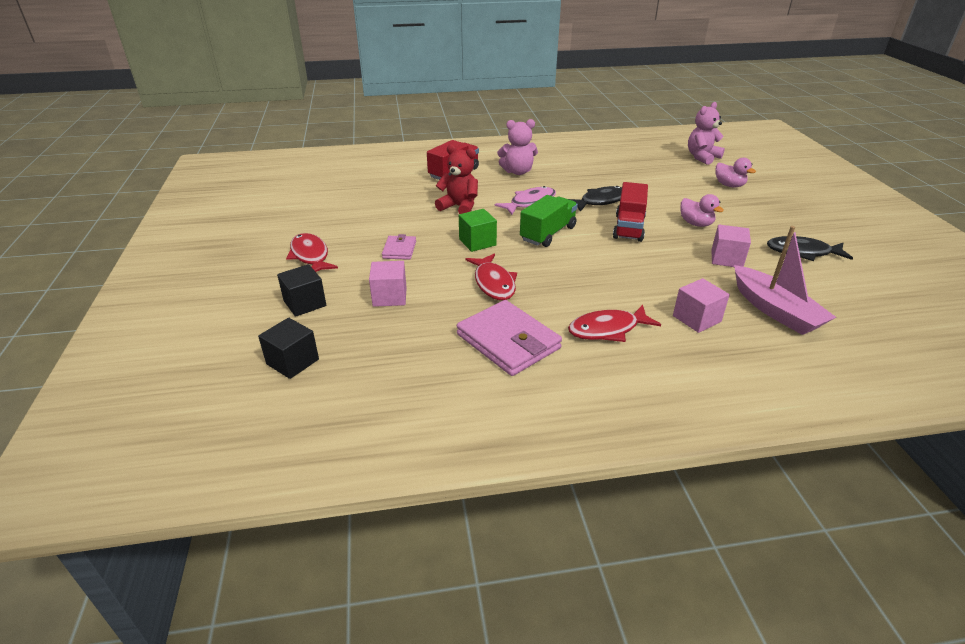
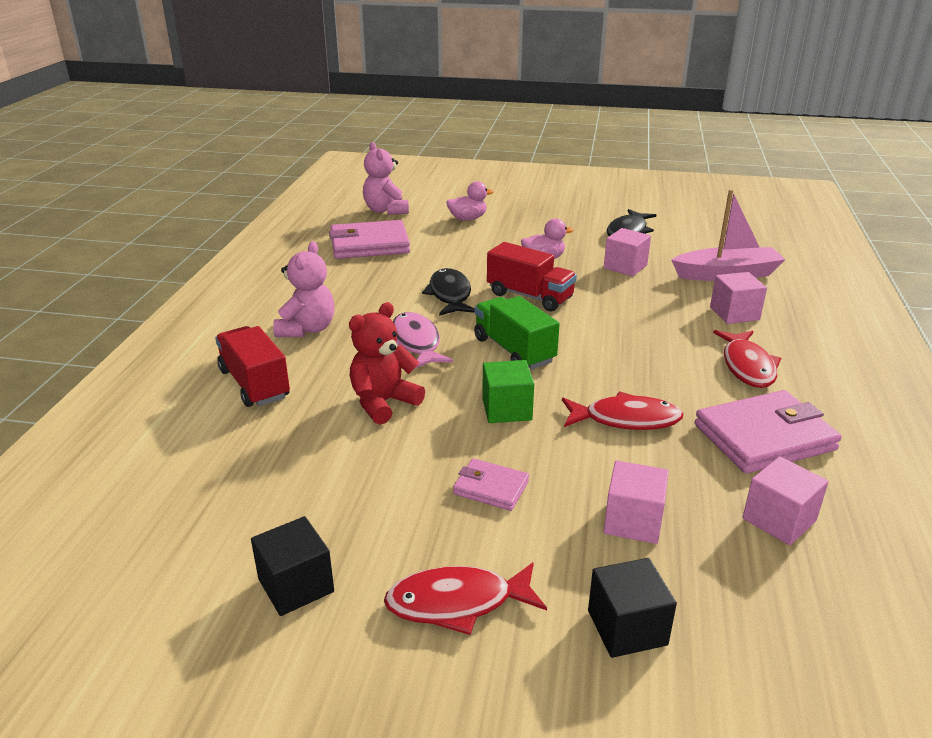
camera: 70 degrees left, 5 degrees down
black cube [258,318,319,379] -> black cube moved to [251,516,334,616]
none -> pink wallet [329,220,410,259]
none -> pink cube [742,456,829,545]

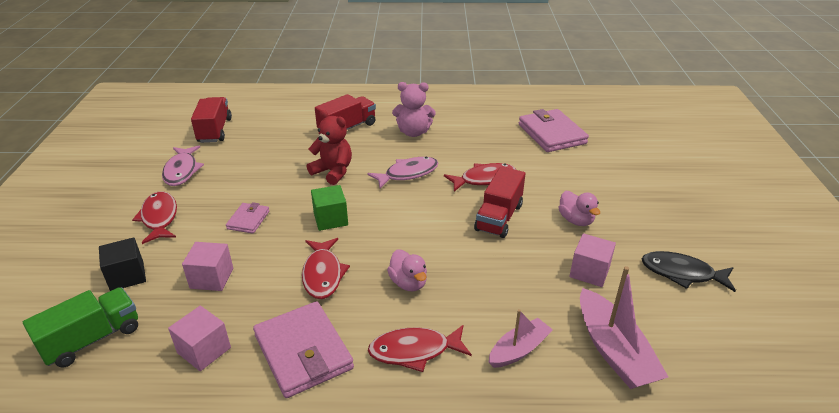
camera: 80 degrees right, 5 degrees up
black cube [251,516,334,616] -> pink fish [162,146,204,186]
pink teddy bear [363,142,409,215] -> none
black fish [422,268,475,316] -> red fish [444,163,516,192]
pink duck [446,181,494,221] -> pink duck moved to [387,249,427,291]
green truck [474,296,560,369] -> green truck moved to [23,287,138,368]
pink cube [710,272,767,324] -> pink boat [489,309,553,368]
none -> red truck [191,97,232,143]

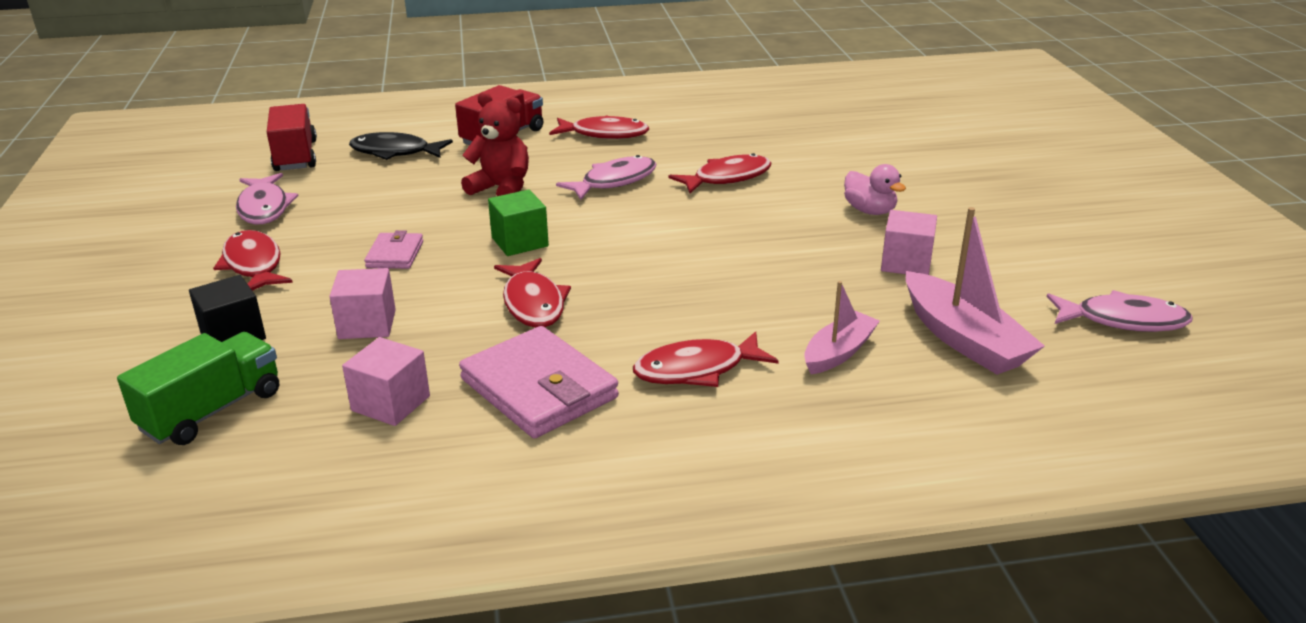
camera: 10 degrees left, 5 degrees down
pink duck [387,249,427,291] -> none
pink teddy bear [392,82,436,137] -> red fish [549,115,649,139]
red truck [474,166,526,238] -> none
pink wallet [519,109,589,152] -> none
black fish [642,251,736,292] -> black fish moved to [349,132,453,160]
none -> pink fish [1047,290,1193,332]

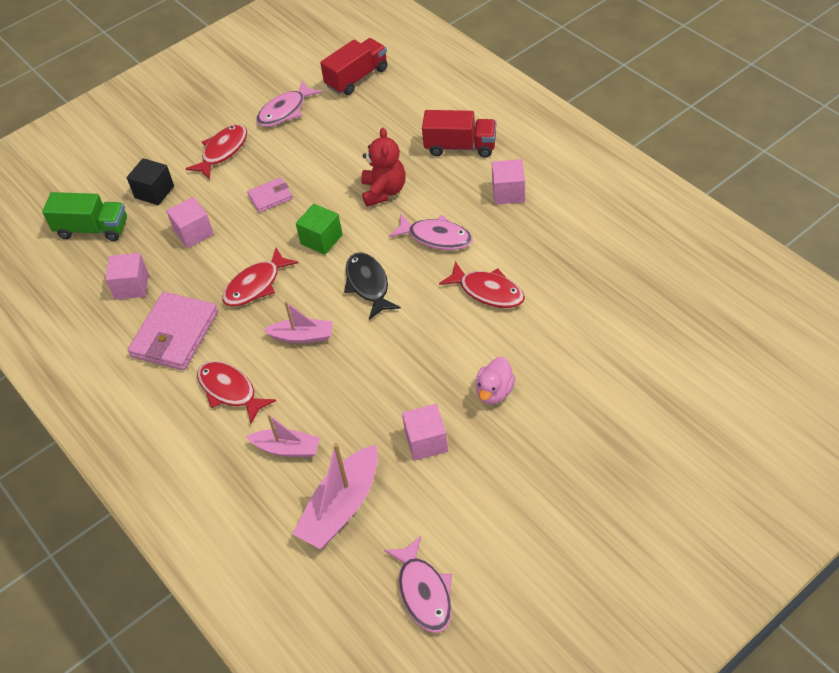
camera: 65 degrees right, 20 degrees up
black fish [349,132,453,160] -> black fish moved to [344,252,401,320]
red fish [549,115,649,139] -> pink cube [492,159,525,205]
none -> pink boat [263,301,333,343]

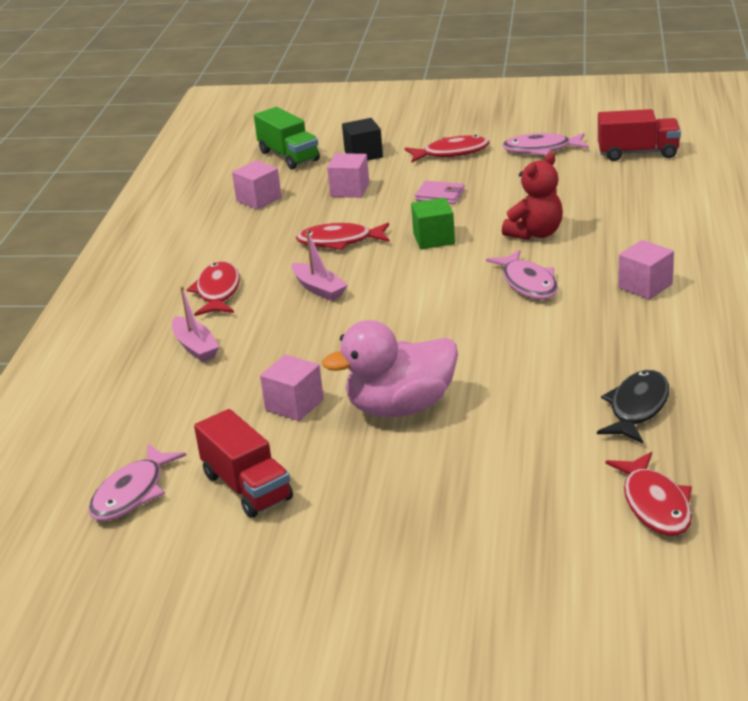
camera: 45 degrees right, 20 degrees down
pink wallet [128,292,218,370] -> none
pink boat [293,443,378,549] -> none
black fish [344,252,401,320] -> black fish moved to [597,370,669,443]
red truck [422,110,496,158] -> red truck moved to [194,409,293,518]
red fish [439,261,525,308] -> red fish moved to [606,452,692,536]
pink duck [475,357,516,405] -> pink duck [322,320,458,417], size x1.87

